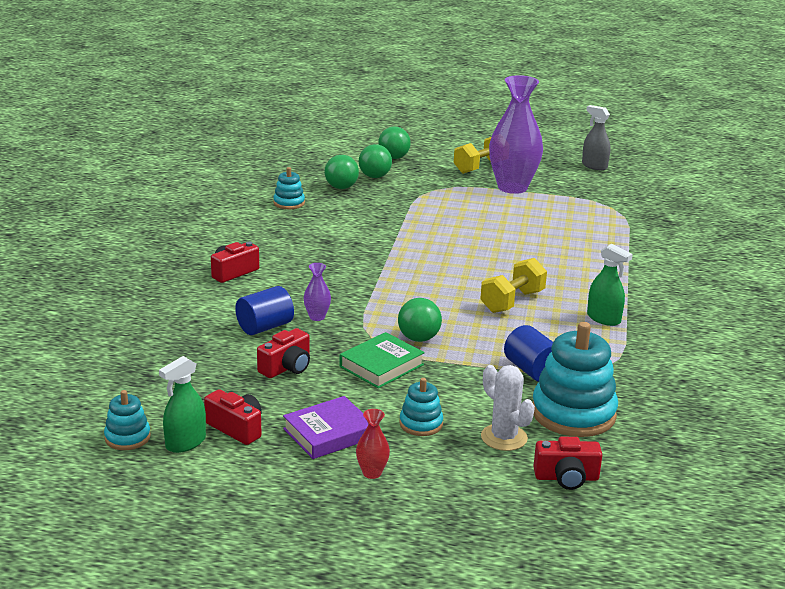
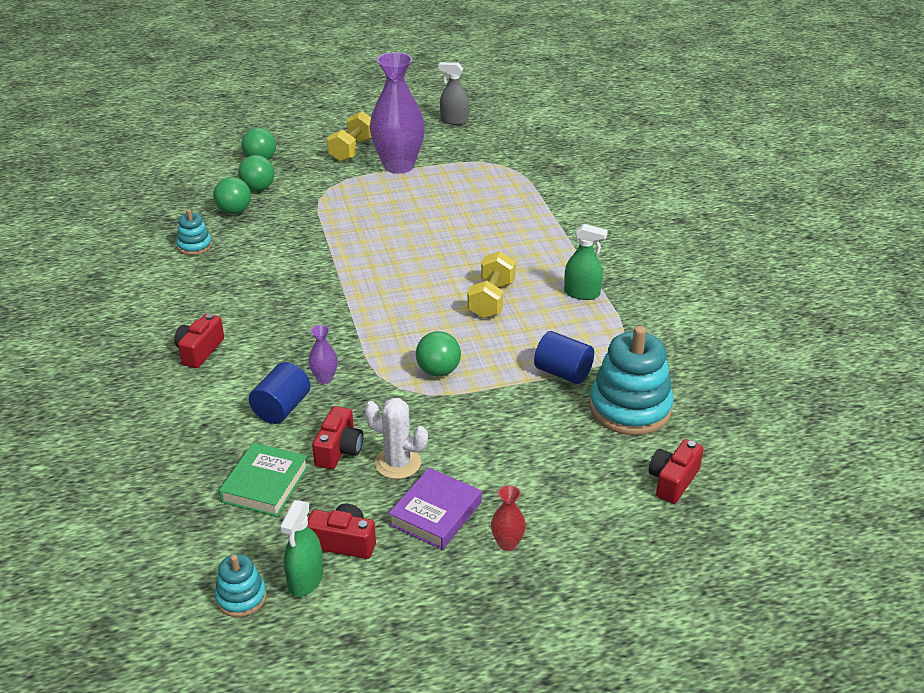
camera: 25 degrees left, 10 degrees up
green book [339,332,425,388] -> green book moved to [219,443,308,517]
turquoise stacking toy [399,378,443,436] -> none
white cactus [481,365,535,451] -> white cactus moved to [364,398,428,479]
red camera [533,437,602,490] -> red camera turned 150 degrees clockwise [649,439,704,504]

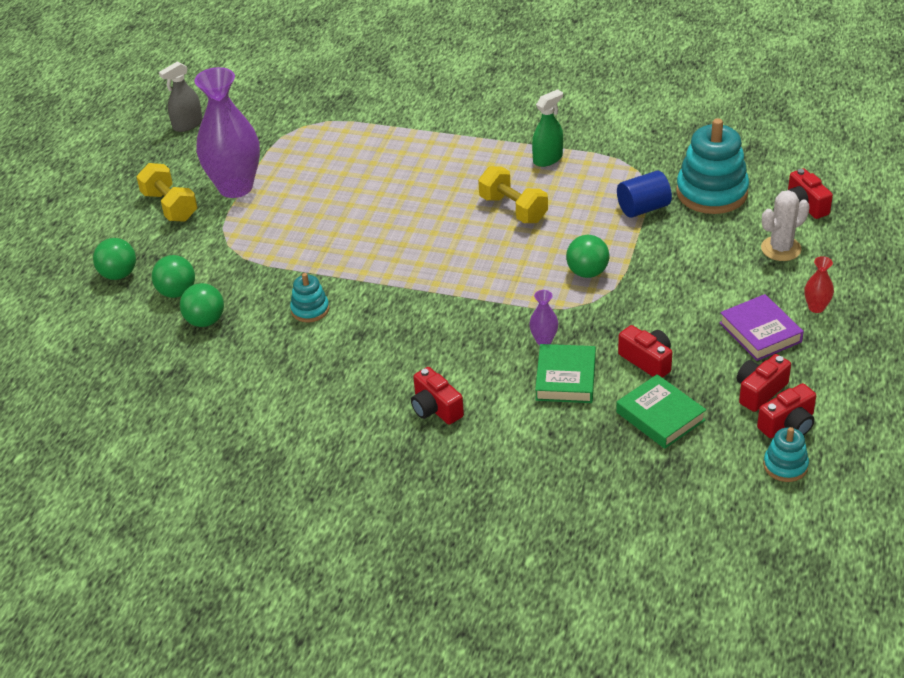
camera: 55 degrees left, 5 degrees up
turquoise stacking toy [176,209,212,255] -> turquoise stacking toy moved to [290,273,329,322]
blue cylinder [249,362,310,424] -> green book [535,344,596,403]
green spray bottle [280,500,323,597] -> red camera [757,383,816,438]
white cactus [364,398,428,479] -> white cactus moved to [761,190,810,261]

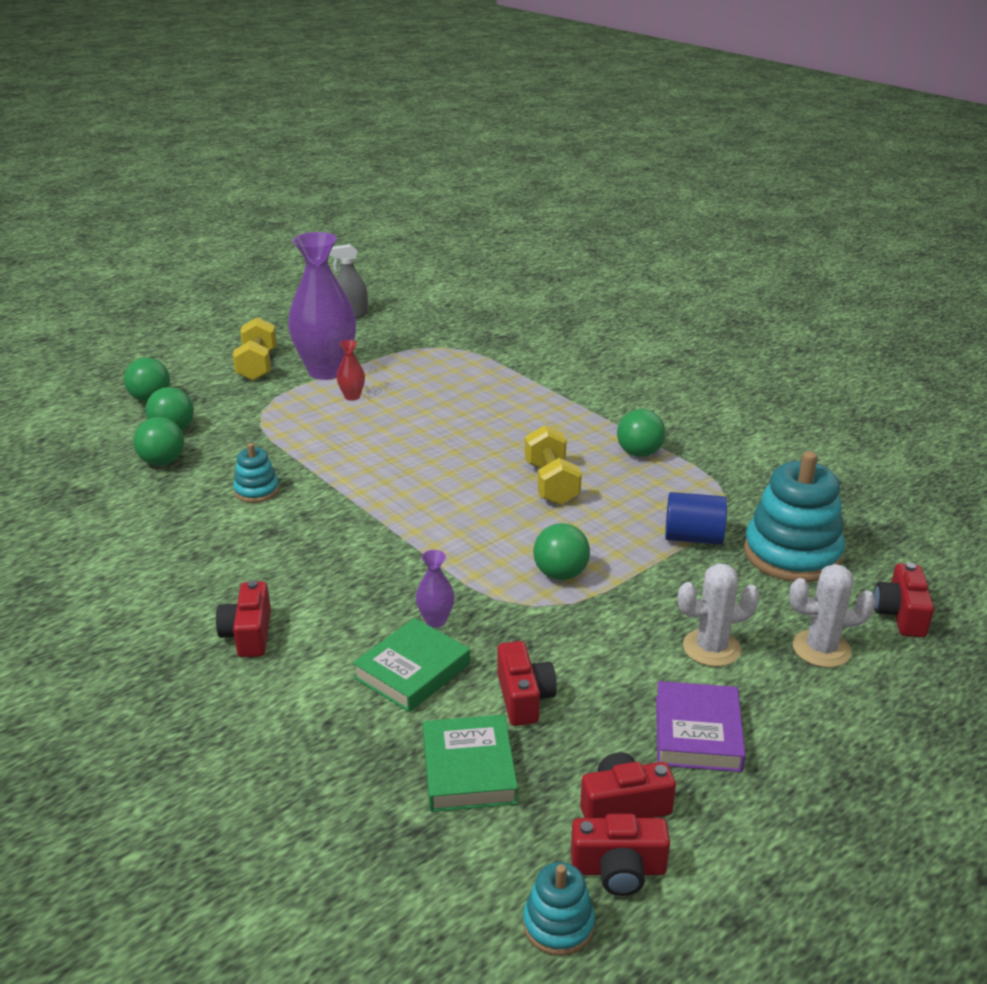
camera: 30 degrees right, 10 degrees down
green spray bottle [532,89,563,167] -> green ball [617,409,665,457]
red vase [804,256,834,313] -> red vase moved to [337,340,365,401]
none -> white cactus [678,563,760,667]

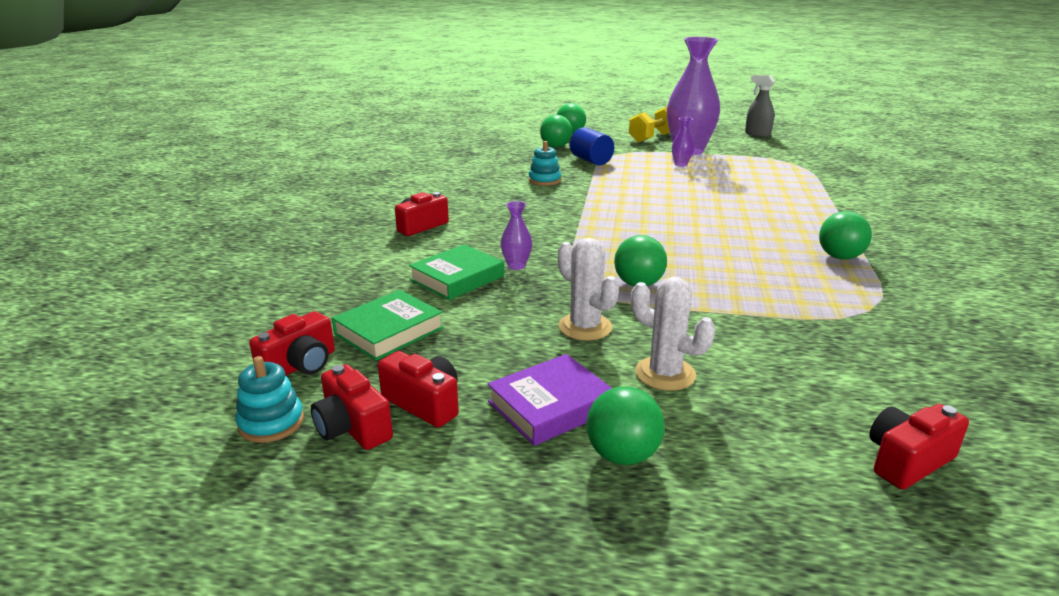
camera: 50 degrees right, 5 degrees down
green ball [134,417,184,466] -> green ball moved to [586,386,665,465]
red vase [337,340,365,401] -> purple vase [672,117,694,167]
green book [353,618,470,712] -> green book turned 45 degrees counterclockwise [409,244,504,300]
red camera [497,641,557,726] -> red camera moved to [249,311,335,376]
yellow dumbbell [525,425,582,505] -> none
blue cylinder [665,492,727,545] -> blue cylinder moved to [570,127,614,165]
turquoise stacking toy [744,451,845,582] -> none
white cactus [789,564,876,668] -> white cactus moved to [558,238,619,341]

